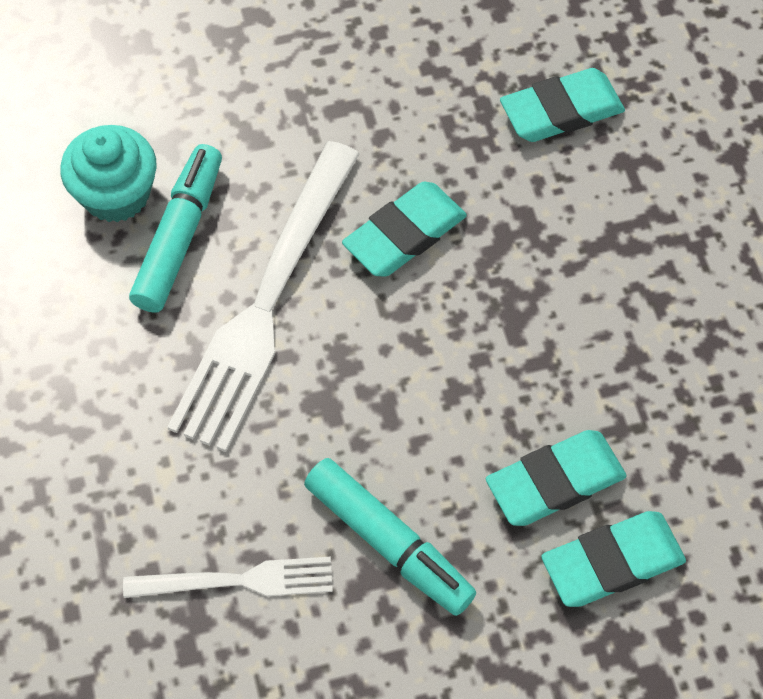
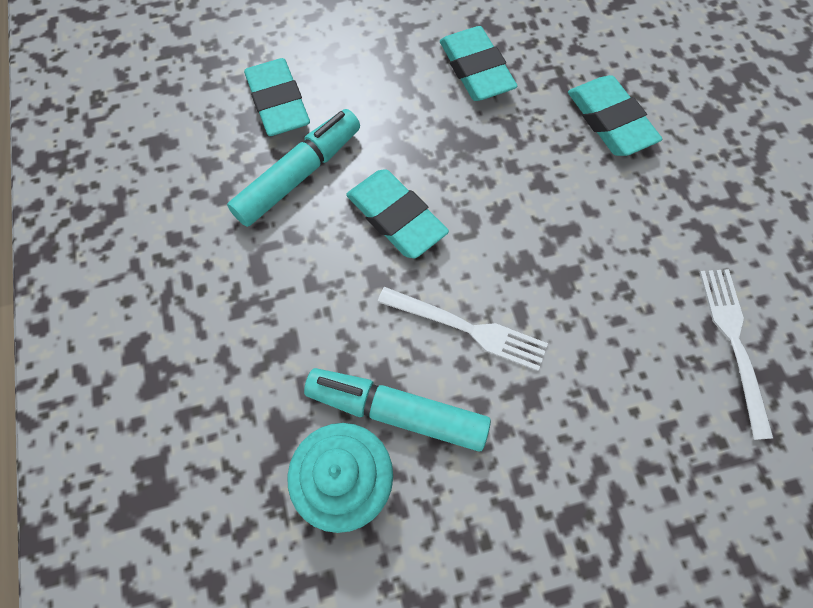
camera: 90 degrees left, 5 degrees up
white fork [167,141,359,452] -> white fork [378,287,548,371], size x0.53
turquoise marker [304,458,476,616] -> turquoise marker moved to [227,109,360,227]
turquoise eraser [541,511,686,607] -> turquoise eraser moved to [440,26,518,101]

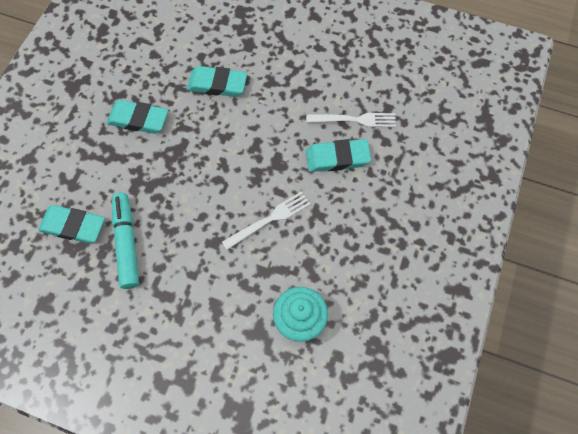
camera: 55 degrees left, 0 degrees up
turquoise marker [304,368,491,452] -> none
turquoise eraser [346,169,449,258] -> turquoise eraser moved to [306,139,371,172]
white fork [699,269,773,440] -> white fork turned 150 degrees clockwise [306,113,396,127]

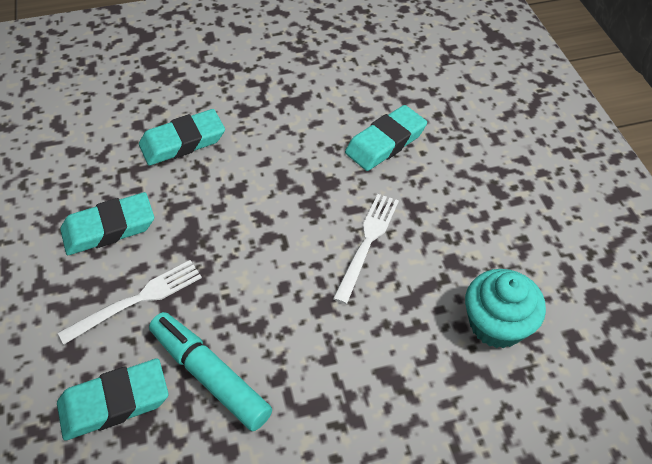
camera: 35 degrees left, 15 degrees down
white fork [306,113,396,127] -> white fork moved to [58,260,202,344]

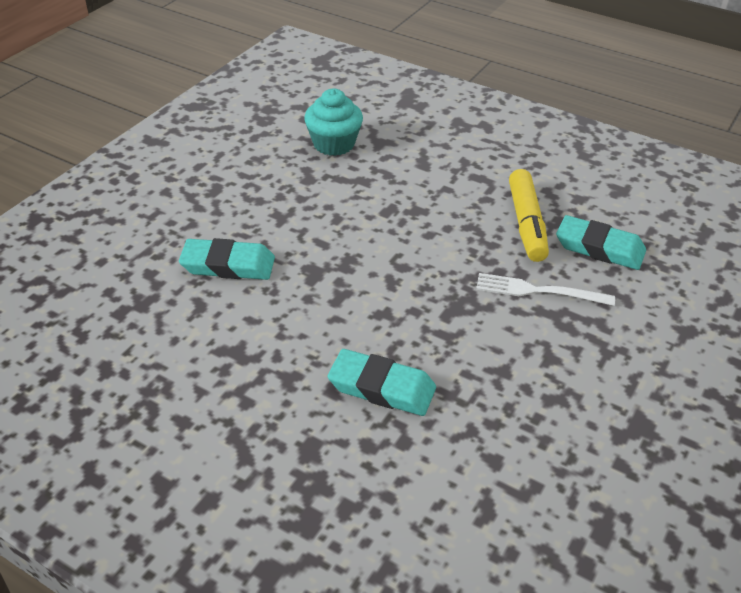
camera: 135 degrees left, 10 degrees down
turquoise eraser [60,192,154,255] -> none
turquoise marker [149,312,272,431] -> yellow marker [509,169,549,262]
white fork [333,194,399,304] -> none

